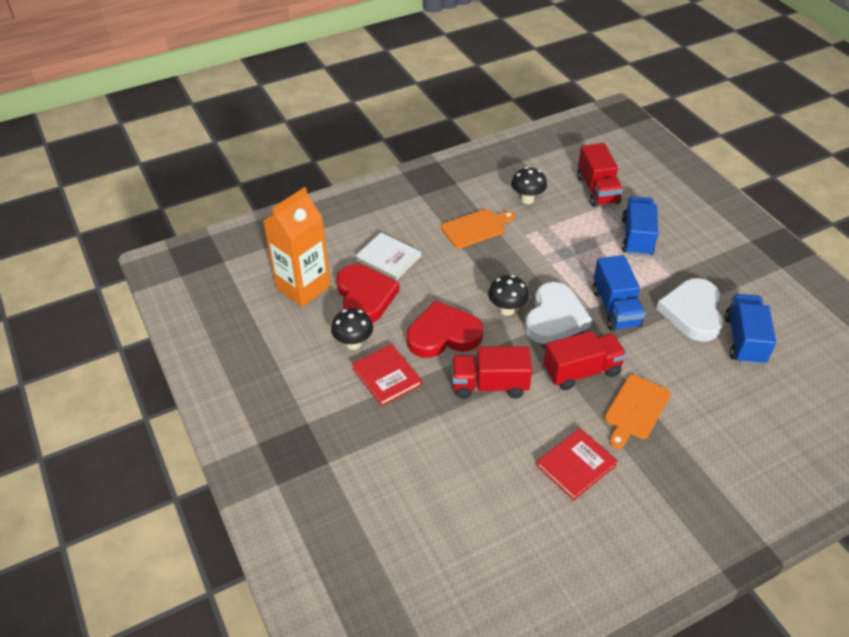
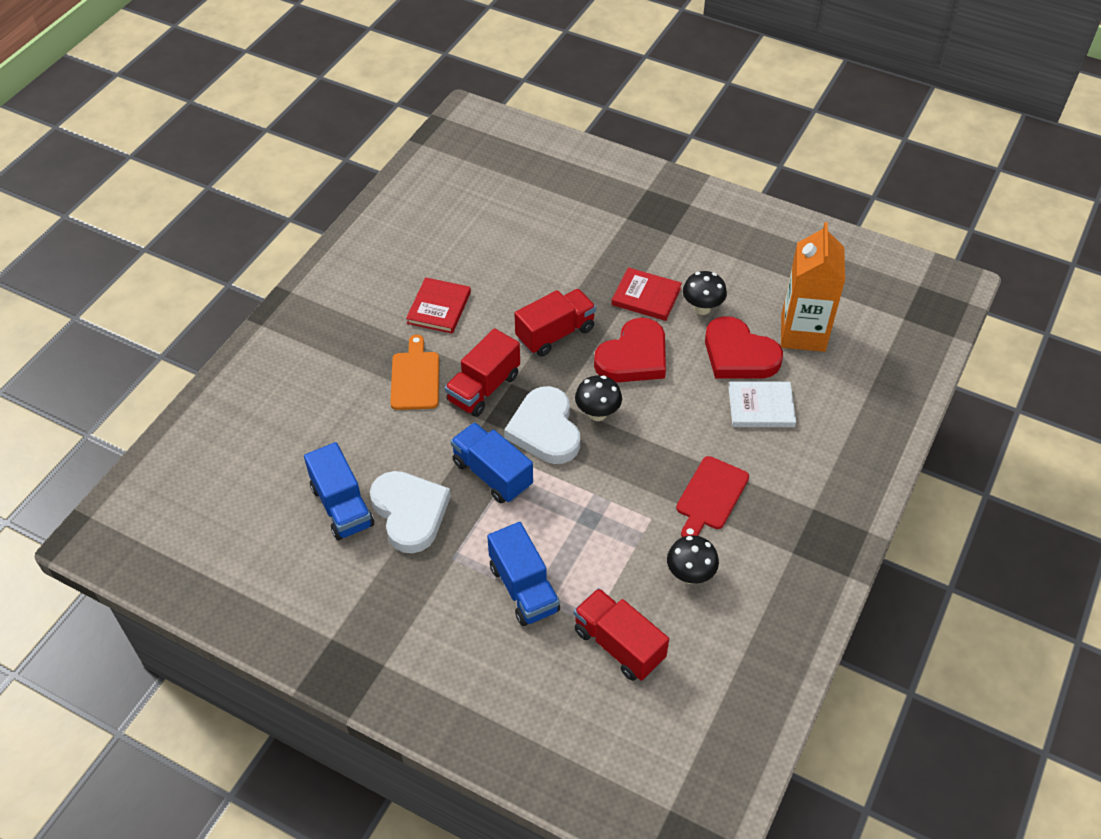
camera: 145 degrees right, 5 degrees up
orange cutting board [441,209,515,249] -> red cutting board [676,456,749,537]

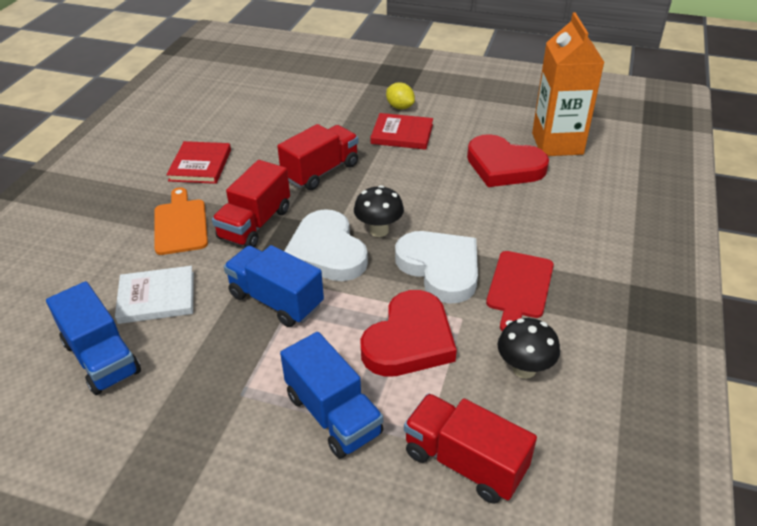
camera: 10 degrees left, 10 degrees down
white heart [370,471,451,553] -> white heart moved to [395,231,478,304]
red heart [594,318,666,382] -> red heart moved to [360,290,457,377]
black mushroom [683,271,727,315] -> none
white book [728,381,796,427] -> white book moved to [115,266,194,324]
none -> yellow lemon [386,82,415,109]

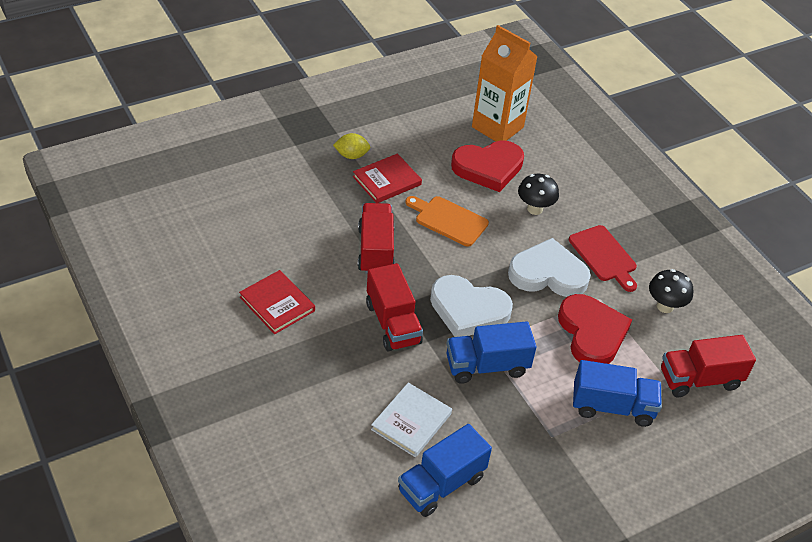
camera: 50 degrees left, 5 degrees up
blue truck [46,281,141,395] -> blue truck turned 135 degrees clockwise [398,424,492,517]
orange cutting board [155,187,208,255] -> orange cutting board moved to [406,196,489,247]
black mushroom [354,185,404,237] -> black mushroom moved to [518,174,559,215]

